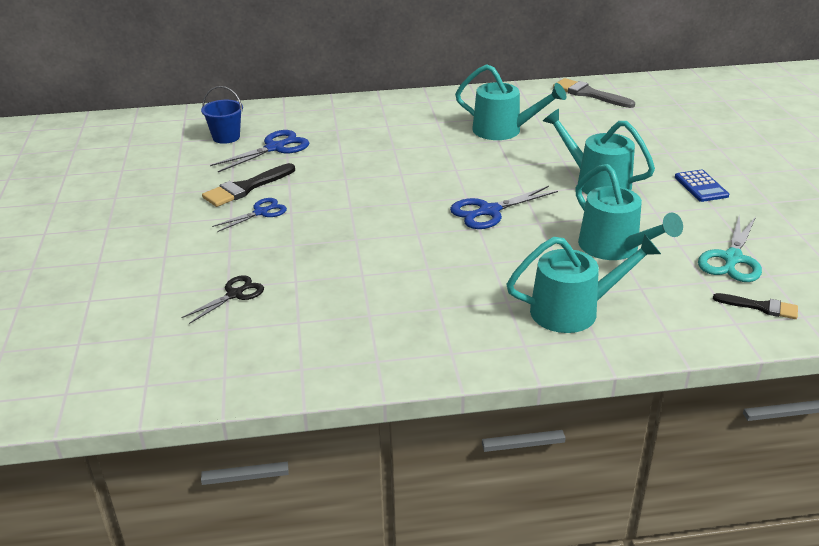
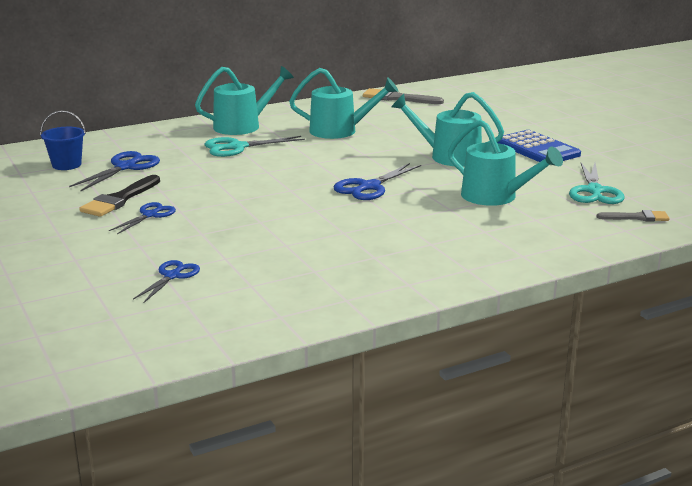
camera: 20 degrees left, 10 degrees down
black scissors [182,275,264,324] -> blue scissors [133,260,200,303]
turquoise watering can [506,234,661,333] -> turquoise watering can moved to [195,66,294,135]
blue calculator [675,170,729,202] -> blue calculator [497,130,581,165], size x1.62
black brush [713,293,798,319] -> grey brush [597,210,670,221]
none -> turquoise scissors [204,136,305,157]

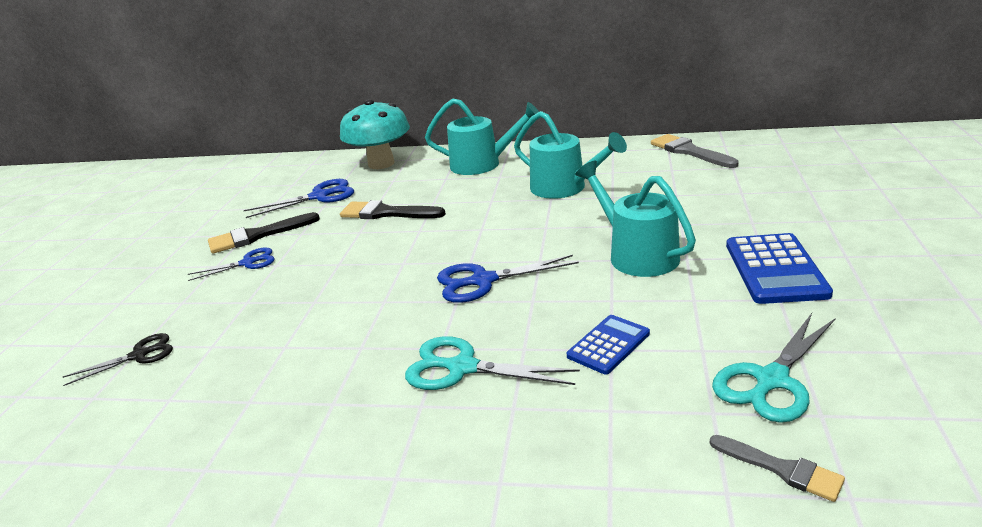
camera: 40 degrees right, 5 degrees up
blue bucket [40,110,86,170] -> none
blue scissors [133,260,200,303] -> black scissors [63,333,173,386]
turquoise scissors [204,136,305,157] -> turquoise scissors moved to [405,336,580,390]
turquoise watering can [448,120,563,206] -> blue calculator [567,315,650,375]
none -> turquoise mushroom [340,99,410,169]
none -> black brush [340,200,446,219]

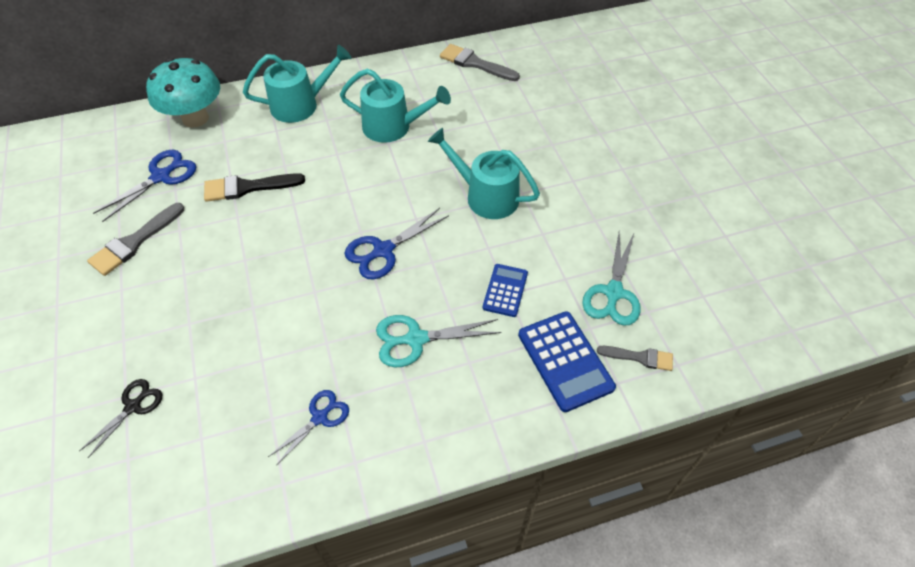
camera: 30 degrees left, 25 degrees up
blue scissors [188,247,275,281] -> blue scissors moved to [268,390,349,465]
black brush [208,212,320,254] -> grey brush [87,203,184,276]
blue calculator [726,233,833,304] -> blue calculator moved to [518,311,616,412]

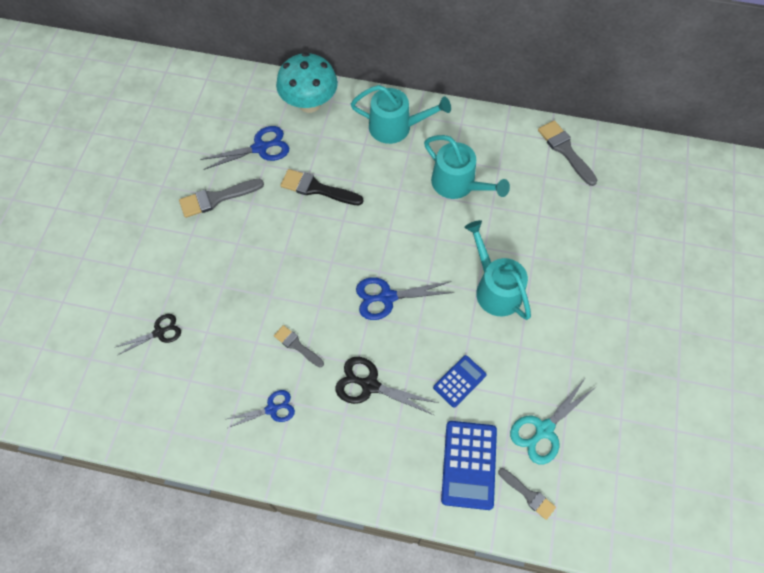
camera: 30 degrees right, 10 degrees up
turquoise scissors [376,315,502,367] -> black scissors [335,357,438,416]
none -> grey brush [274,325,324,367]

